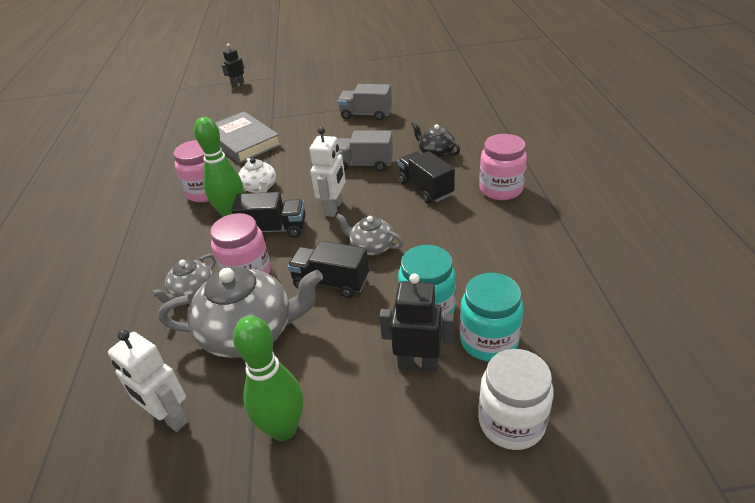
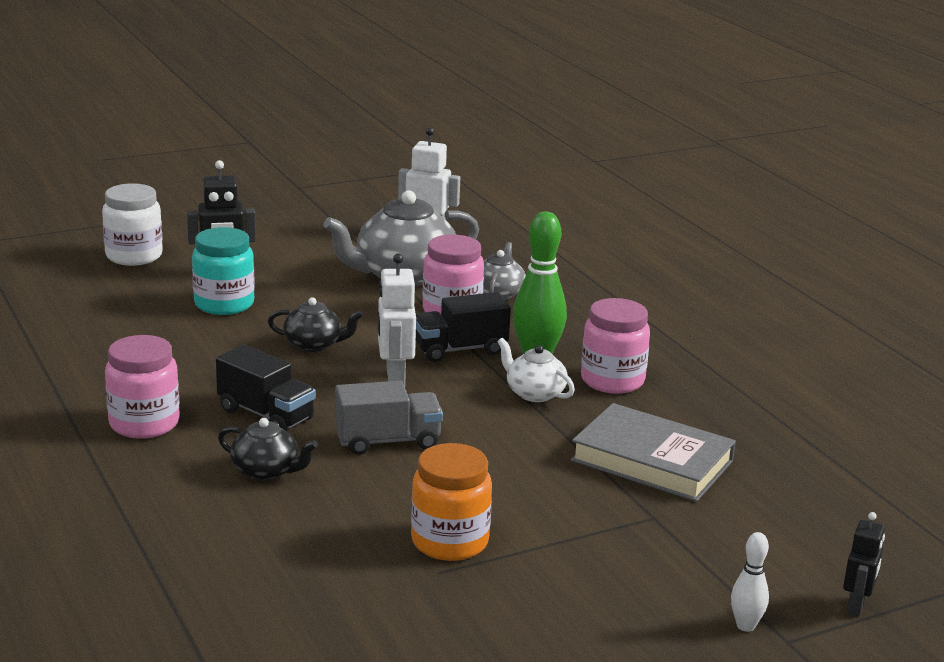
camera: 155 degrees right, 15 degrees down
green bowling pin [233,316,303,441] -> none
black truck [287,241,369,298] -> none
grey teapot [336,214,403,256] -> black teapot [268,297,363,352]
grey truck [338,84,392,120] -> orange jar [411,443,492,561]
turquoise jar [460,273,523,361] -> none
none -> white bowling pin [731,532,769,632]

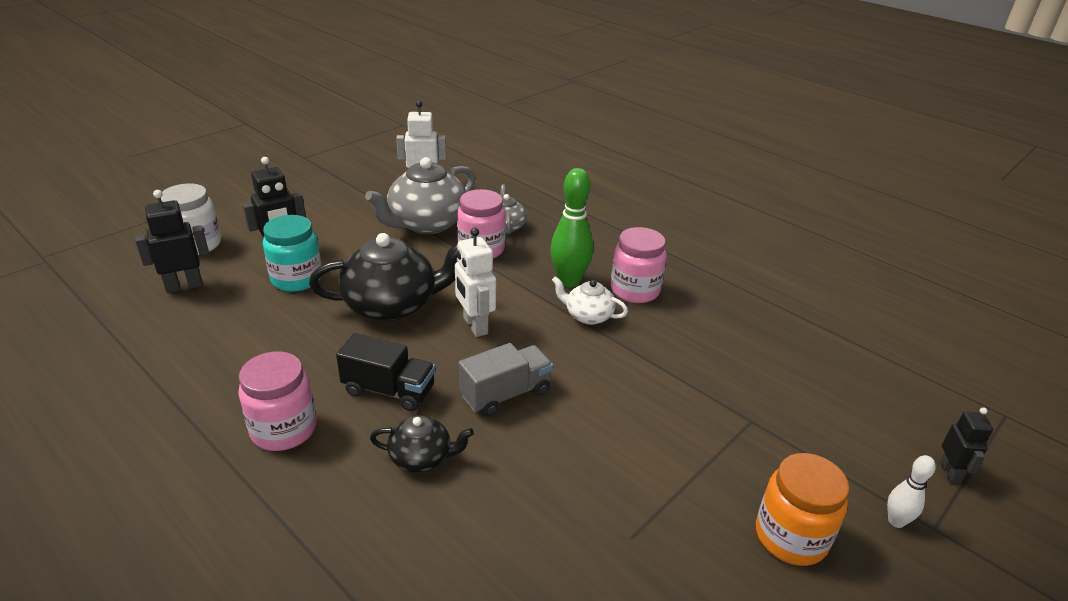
camera: 20 degrees left, 10 degrees up
black teapot [268,297,363,352] -> black teapot [309,233,458,321], size x1.92
orange jar [411,443,492,561] -> orange jar moved to [756,453,849,566]
black truck [416,292,511,362] -> none
grey book [571,403,736,502] -> none
none -> black robot [135,190,209,293]

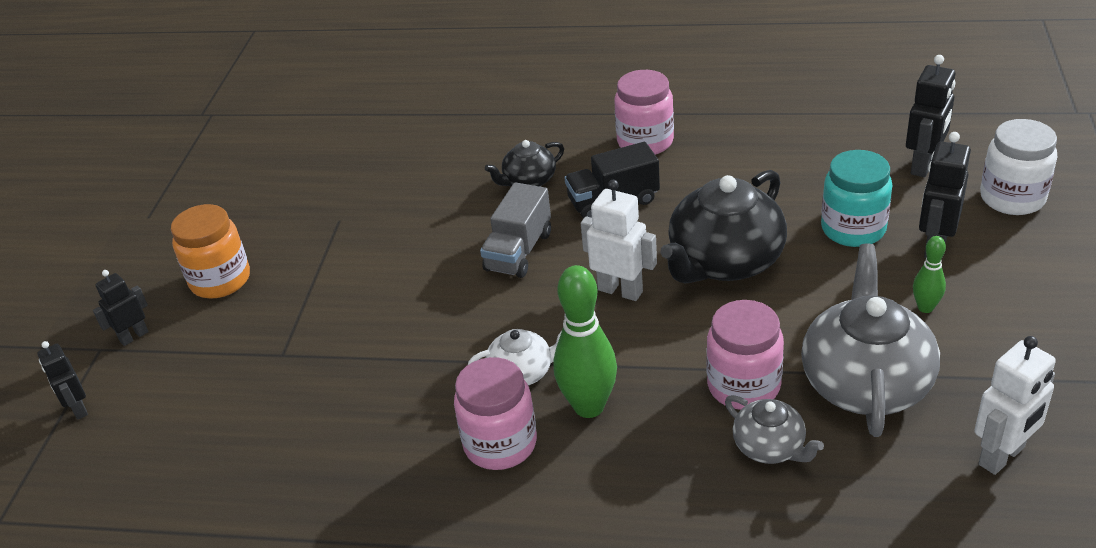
camera: 150 degrees right, 5 degrees up
white bowling pin [887,455,936,528] -> black robot [93,270,149,346]
none -> green bowling pin [913,236,946,313]

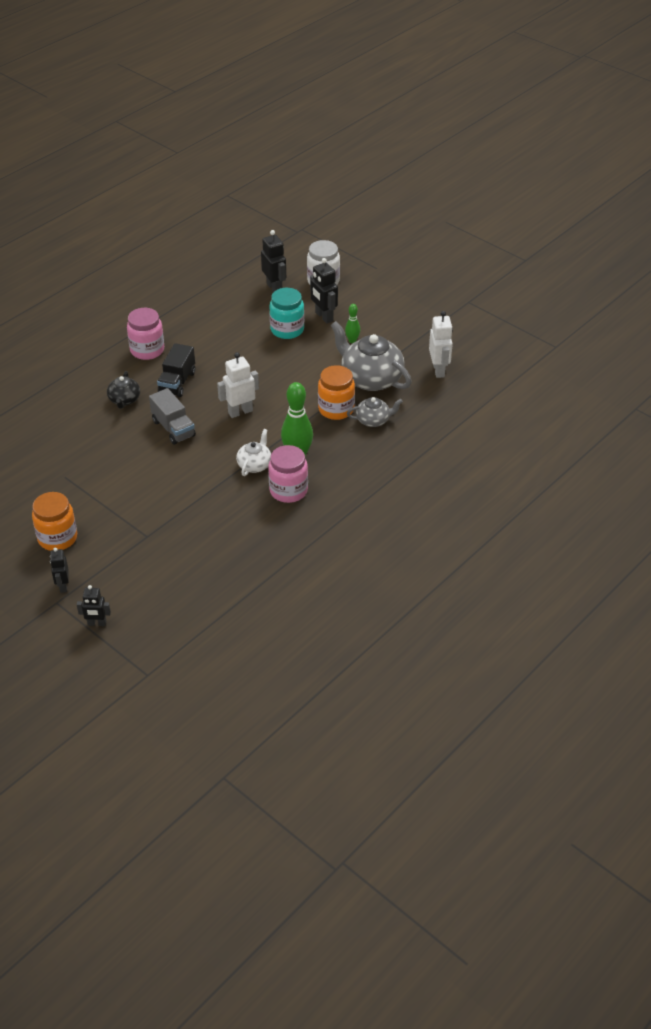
camera: 60 degrees left, 5 degrees up
black teapot [661,170,787,284] -> none
pink jar [707,300,784,410] -> orange jar [318,365,355,420]

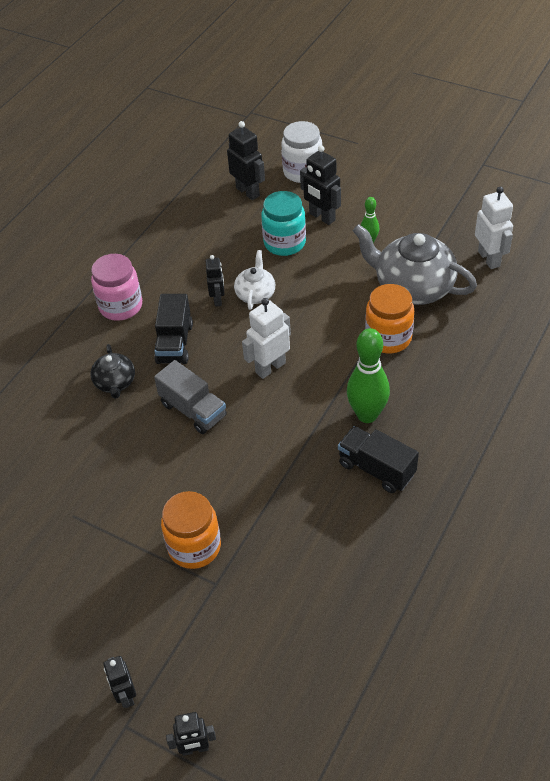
camera: 10 degrees left, 5 degrees up
orange jar [32,492,77,551] -> orange jar moved to [161,491,221,569]
white teapot [236,429,271,476] -> white teapot moved to [234,250,275,310]
pink jar [268,445,308,503] -> black truck [338,426,419,493]
grey teapot [347,397,403,427] -> none
none -> black robot [206,255,224,307]

